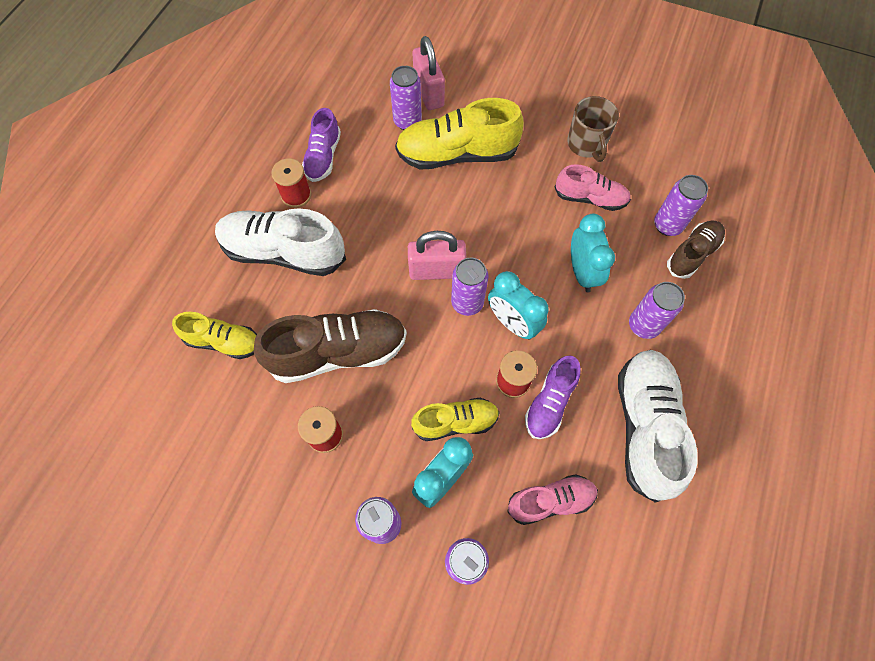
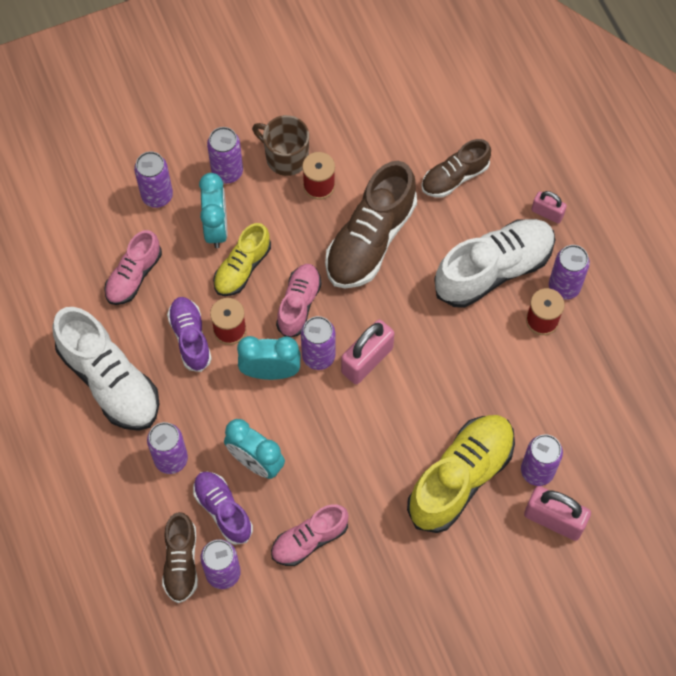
camera: 135 degrees right, 0 degrees up
yellow shoe [172,312,257,359] -> brown shoe [421,139,491,197]
purple shoe [302,108,341,182] -> purple shoe moved to [193,471,253,545]
brown mug [567,96,619,162] -> brown mug moved to [252,115,309,176]
none -> pink shoe [276,264,322,337]
none -> pink padlock [531,191,567,224]
none -> purple can [549,245,590,300]

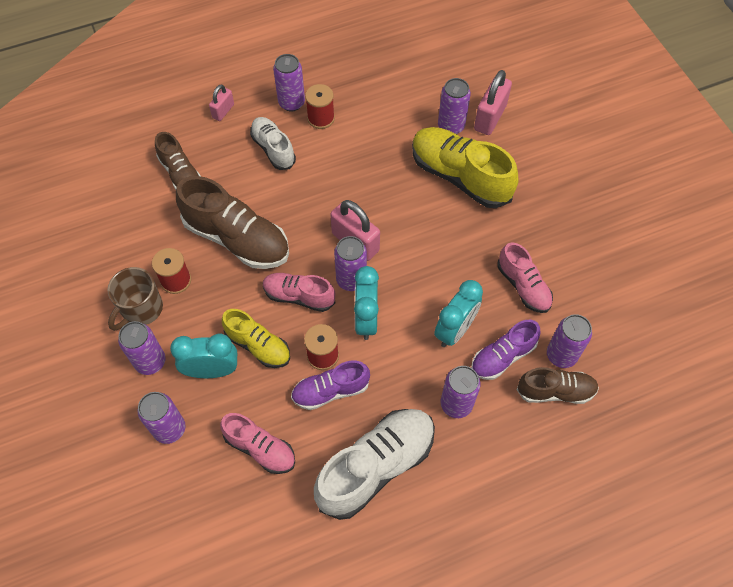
camera: 90 degrees left, 5 degrees down
white shoe [434,219,555,308] -> white shoe [250,117,296,170], size x0.59

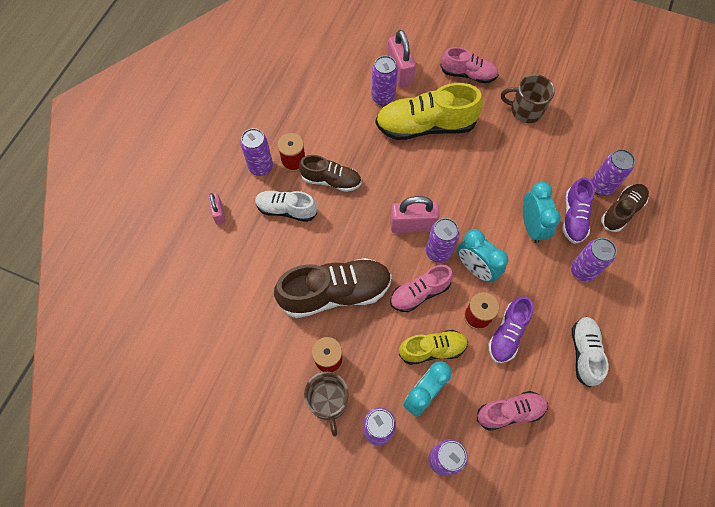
camera: 45 degrees left, 5 degrees up
brown shoe [155,132,201,189] -> brown shoe moved to [299,155,361,192]
white shoe [314,409,435,520] -> white shoe [572,317,608,387], size x0.59
pink shoe [497,242,553,313] -> pink shoe moved to [440,47,498,83]
none -> brown mug [501,74,555,123]

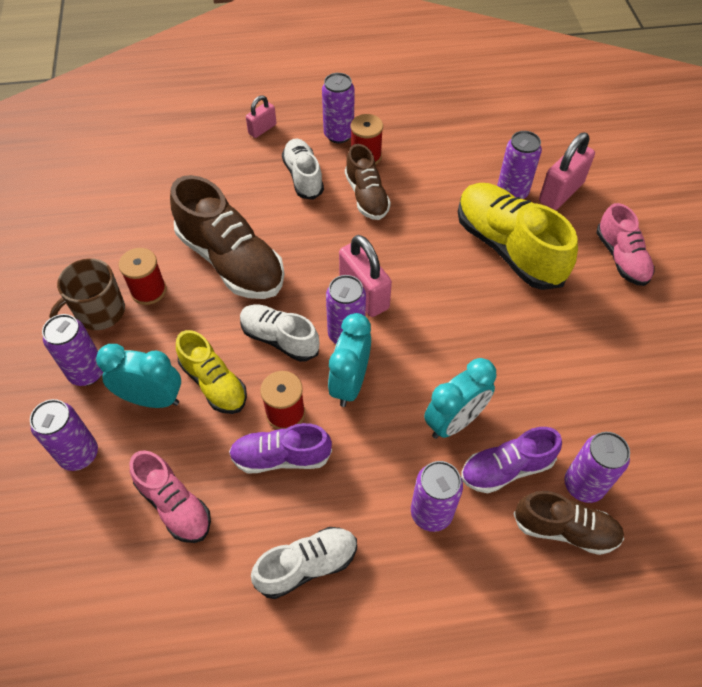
camera: 60 degrees right, 10 degrees down
pink shoe [390,265,453,312] -> white shoe [240,305,319,362]
brown mug [501,74,555,123] -> none

